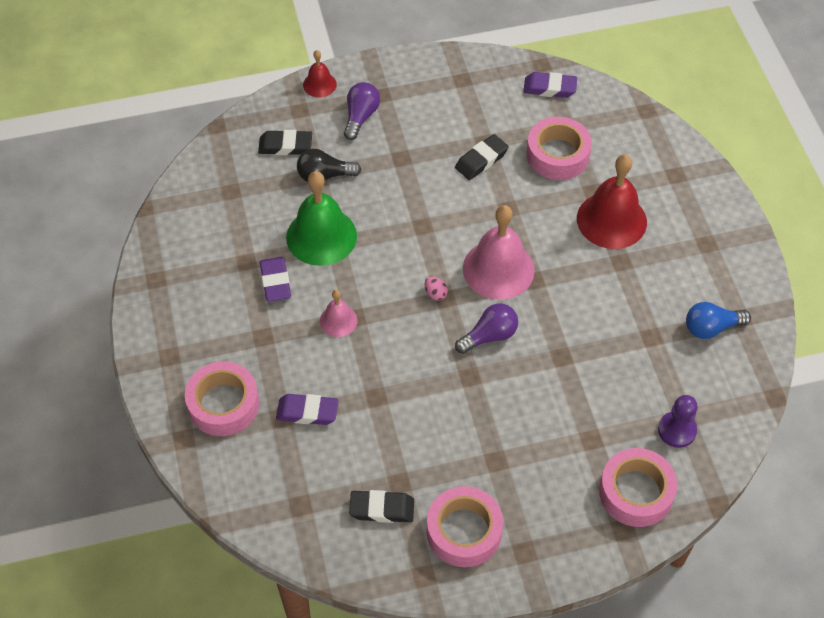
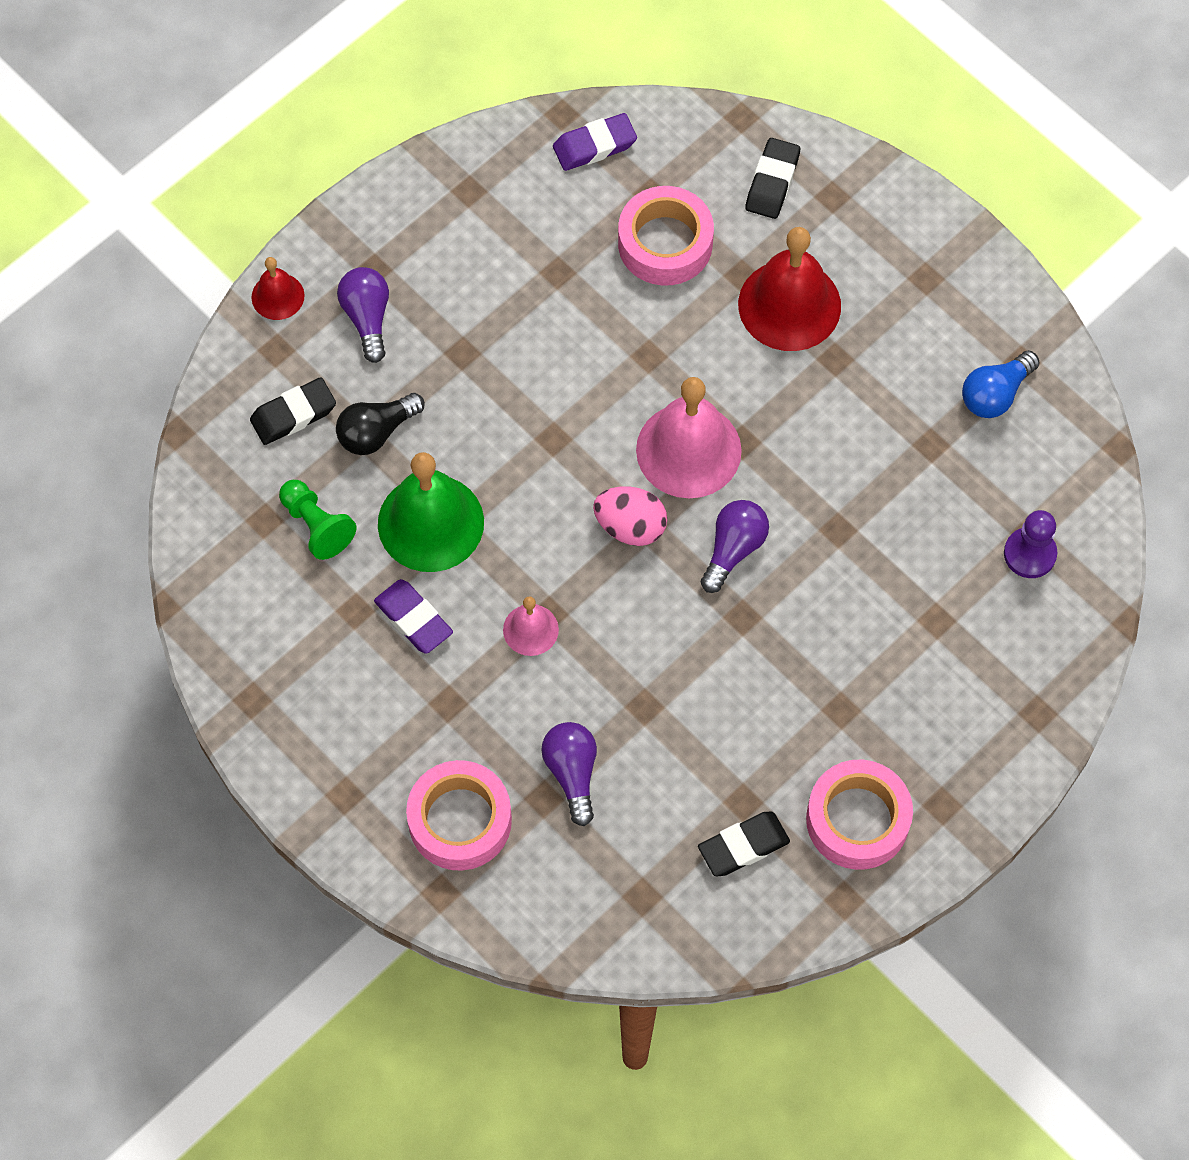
camera: 30 degrees left, 10 degrees up
purple eraser [276,394,339,425] -> purple light bulb [541,722,597,826]
pink egg [425,277,448,300] -> pink egg [593,486,667,546], size x1.90
black eraser [455,134,509,180] -> black eraser moved to [745,138,800,219]
pink tape [599,448,678,527] -> none
none -> green pawn [279,480,356,560]

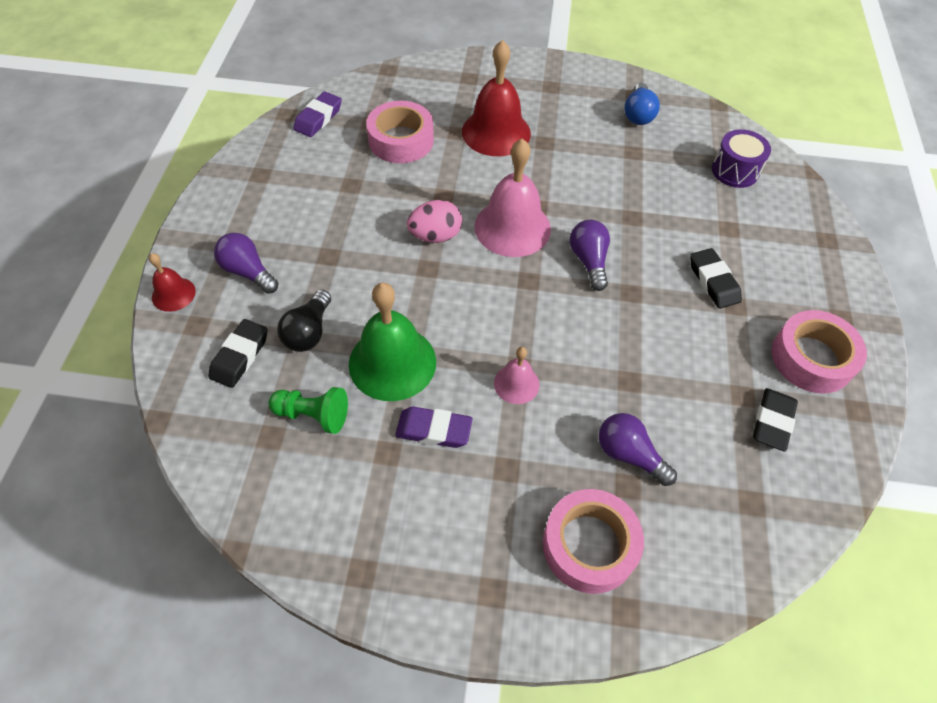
camera: 40 degrees left, 10 degrees down
pink egg [593,486,667,546] -> pink egg moved to [407,200,462,243]
black eraser [745,138,800,219] -> black eraser moved to [690,248,742,309]
purple pawn [1004,510,1057,578] -> purple drum [712,129,771,188]

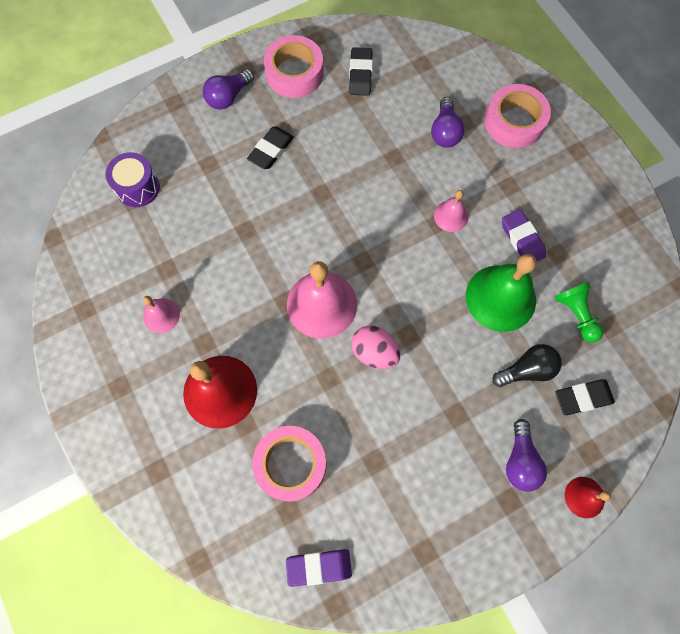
camera: 125 degrees left, 15 degrees up
purple light bulb [570,219,610,291] -> purple light bulb moved to [203,69,254,110]
blue light bulb [624,82,660,125] -> none
black eraser [753,388,798,452] -> black eraser turned 75 degrees counterclockwise [349,47,373,96]
none -> pink bell [143,296,180,333]

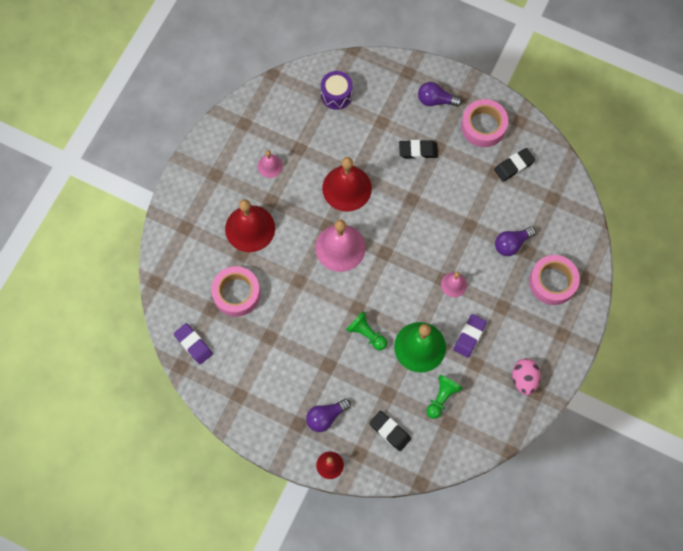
camera: 55 degrees right, 0 degrees up
pink egg [351,325,400,369] -> pink egg moved to [512,358,541,395]
black light bulb [492,344,562,387] -> none
none -> red bell [322,157,372,212]
none -> green pawn [346,311,387,351]

